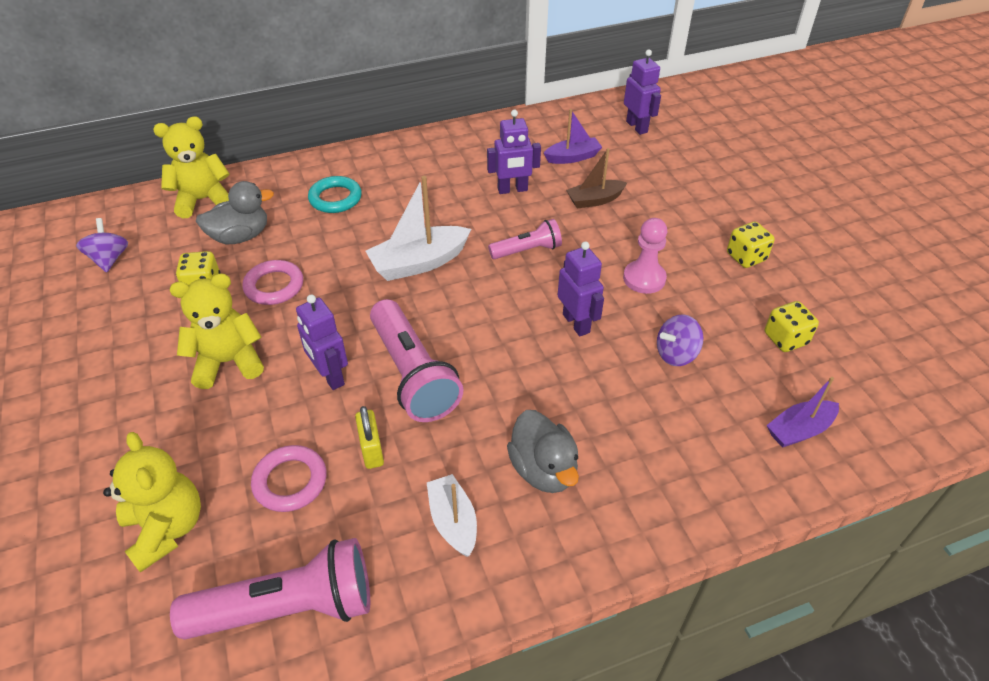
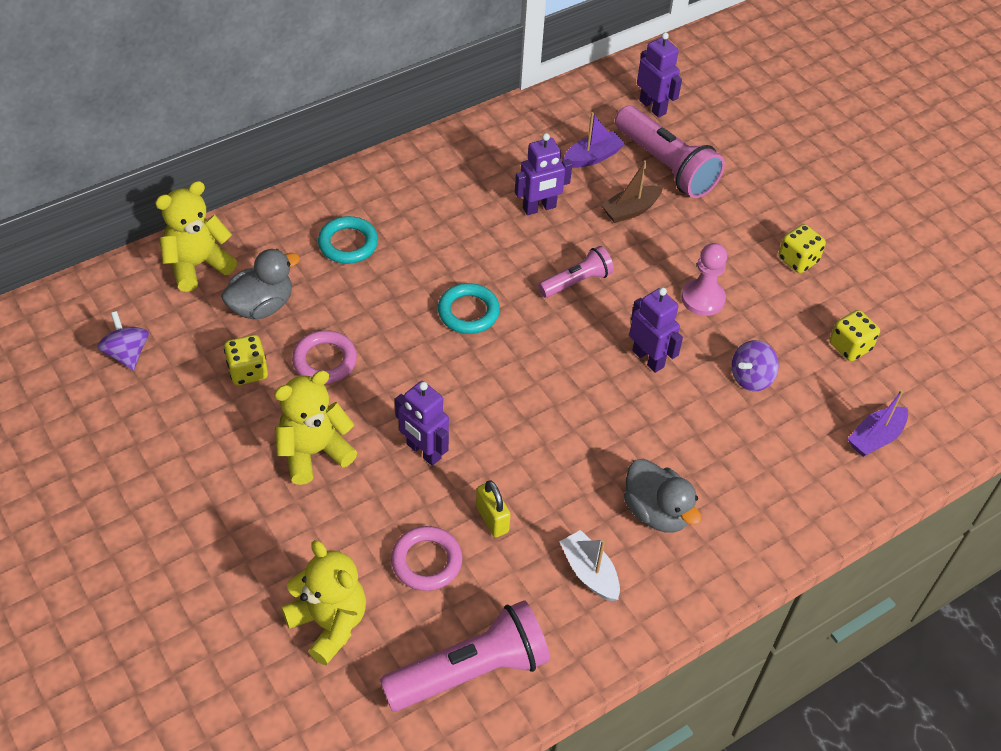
camera: 15 degrees left, 5 degrees up
white boat [365,176,471,281] -> turquoise ring [438,283,500,334]
pink flashlight [370,299,463,422] -> pink flashlight moved to [615,105,725,198]

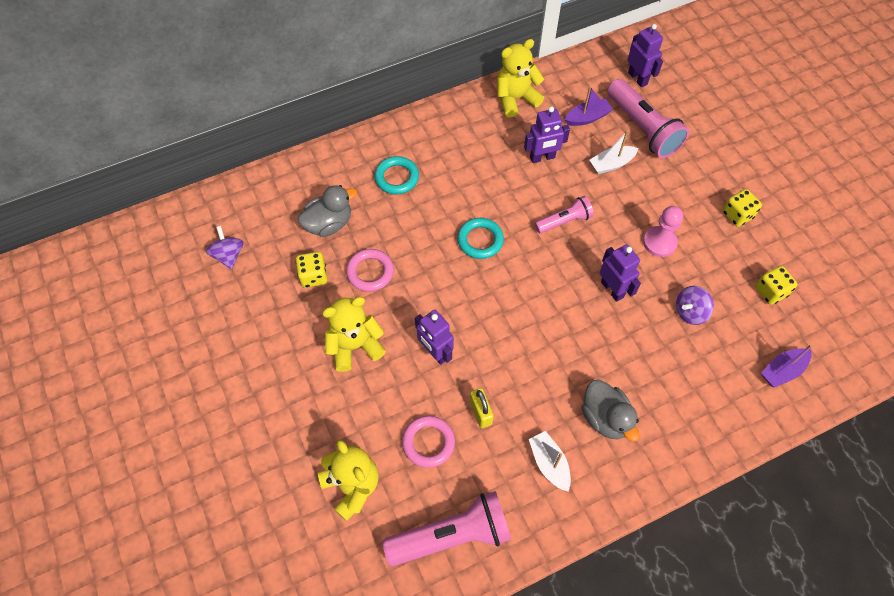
camera: 10 degrees right, 10 degrees up
yellow teddy bear [155,181,237,292] -> yellow teddy bear moved to [497,39,544,117]
brown boat [601,160,663,223] -> white boat [590,130,638,174]

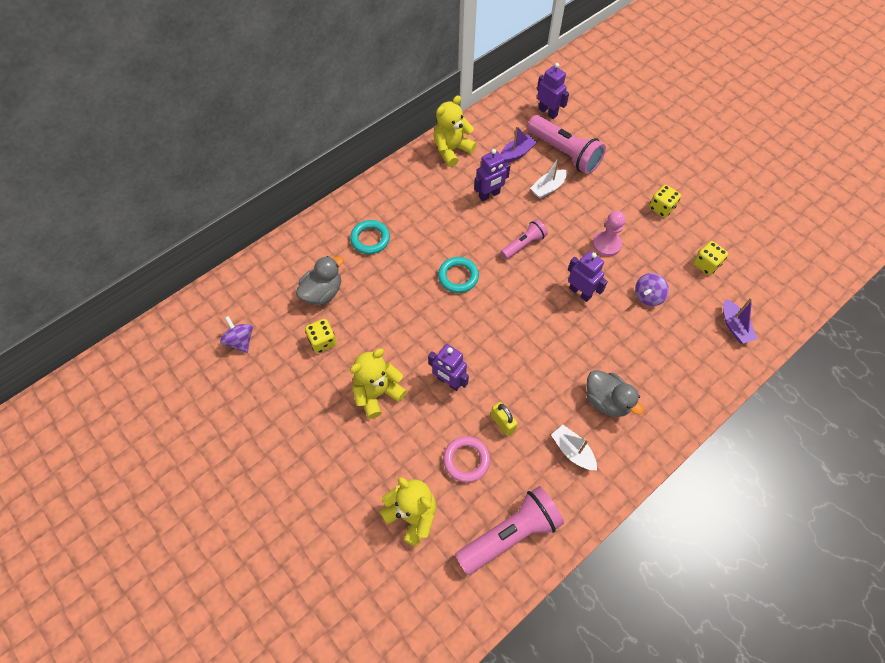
camera: 15 degrees left, 0 degrees up
pink ring [346,249,394,292] -> none
purple boat [761,344,813,387] -> purple boat turned 60 degrees counterclockwise [723,298,757,344]

